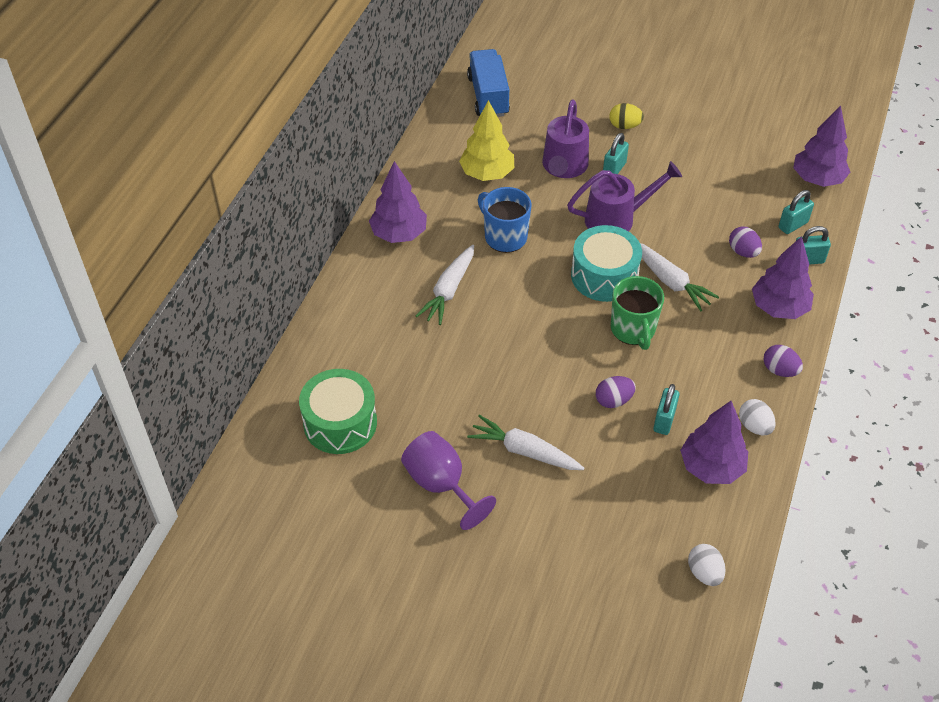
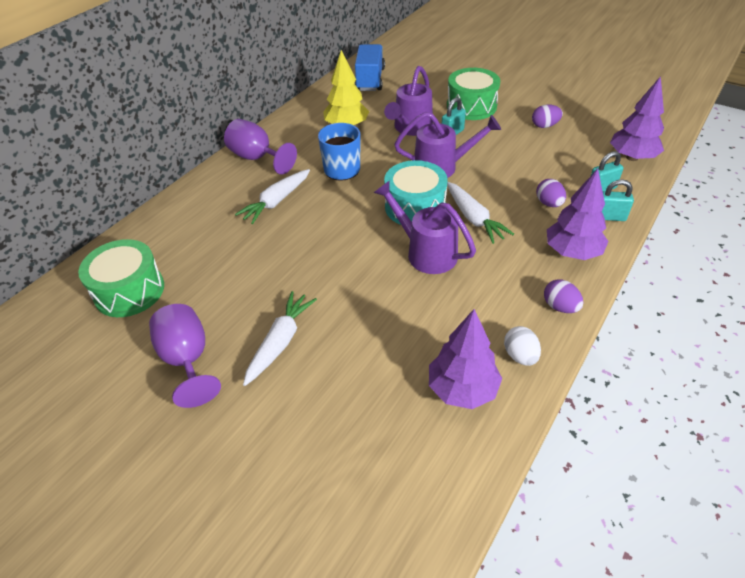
camera: 15 degrees right, 5 degrees down
purple tree [369,161,427,243] -> purple goblet [224,119,297,175]
white carrot [467,415,584,470] -> white carrot turned 75 degrees clockwise [243,291,317,386]
purple egg [596,376,636,408] -> purple egg moved to [532,104,563,128]
yellow egg [609,103,644,129] -> green drum [447,68,500,120]
green mug [611,276,664,350] -> purple watering can [374,181,476,274]
turquoise padlock [653,384,680,435] -> none
white egg [688,544,726,586] -> none

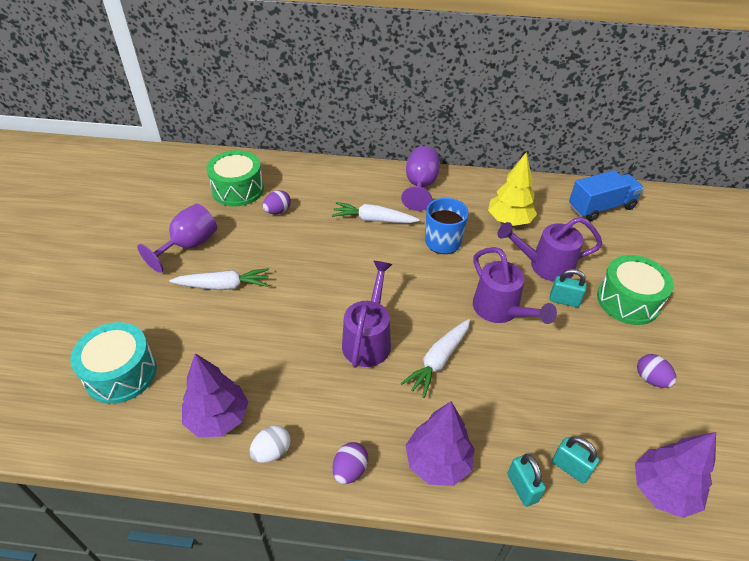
camera: 60 degrees right, 0 degrees up
turquoise drum [384,160,448,225] -> turquoise drum moved to [70,322,157,404]
purple egg [536,179,566,207] -> purple egg moved to [263,190,291,214]

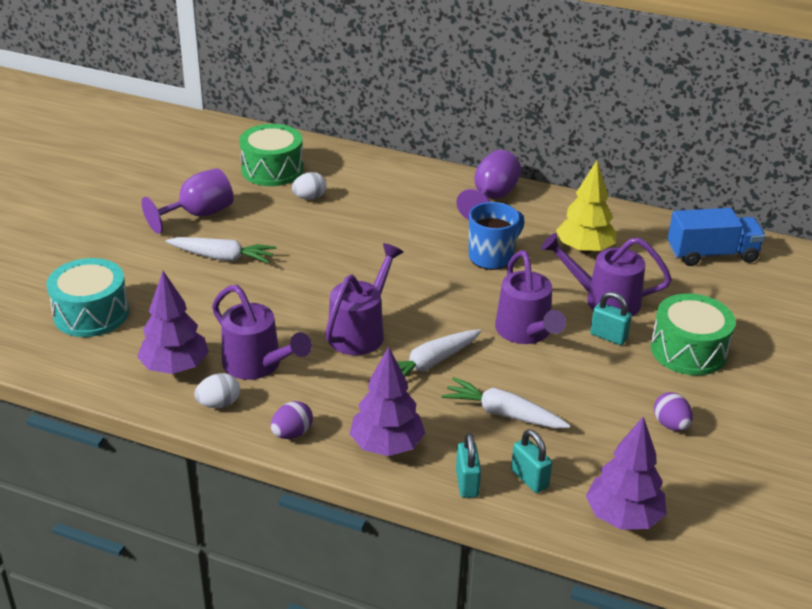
camera: 15 degrees right, 10 degrees down
purple egg [263,190,291,214] -> white egg [292,172,327,200]
white carrot [332,202,420,223] -> white carrot moved to [441,377,570,428]
none -> purple watering can [212,285,312,380]

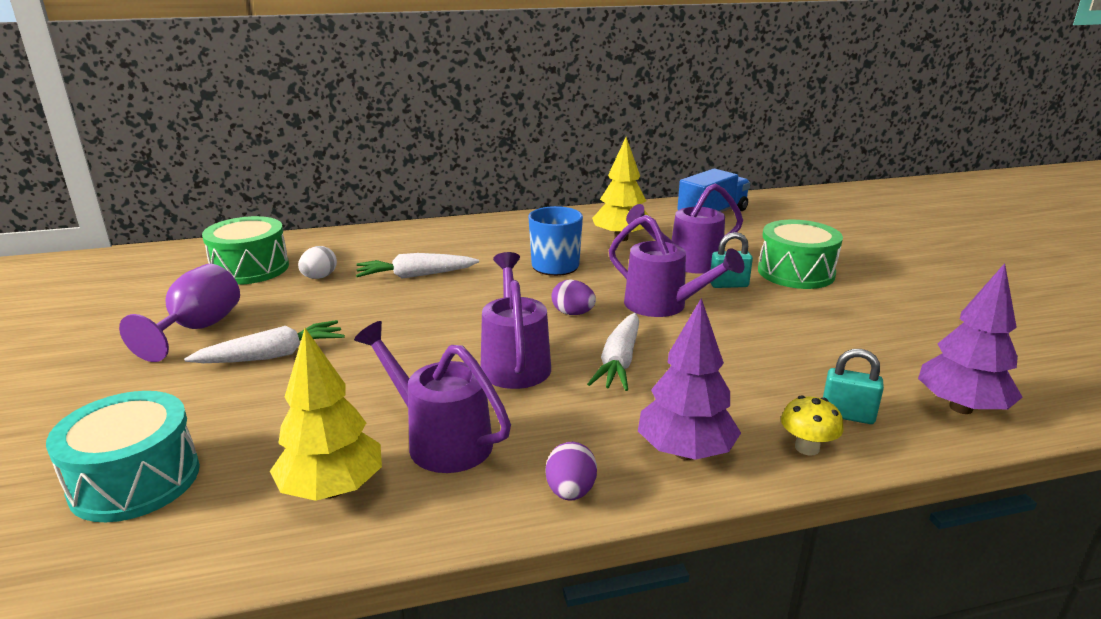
camera: 35 degrees left, 10 degrees down
purple tree [137,271,209,374] -> yellow tree [270,328,382,501]
white egg [194,373,240,408] -> none
purple watering can [212,285,312,380] -> purple watering can turned 150 degrees counterclockwise [354,321,511,473]
white carrot [441,377,570,428] -> white carrot moved to [356,253,479,279]
purple goblet [456,150,521,220] -> none
turquoise padlock [456,433,481,498] -> yellow mushroom [781,396,844,456]
purple egg [654,392,693,431] -> purple egg moved to [551,280,596,315]

